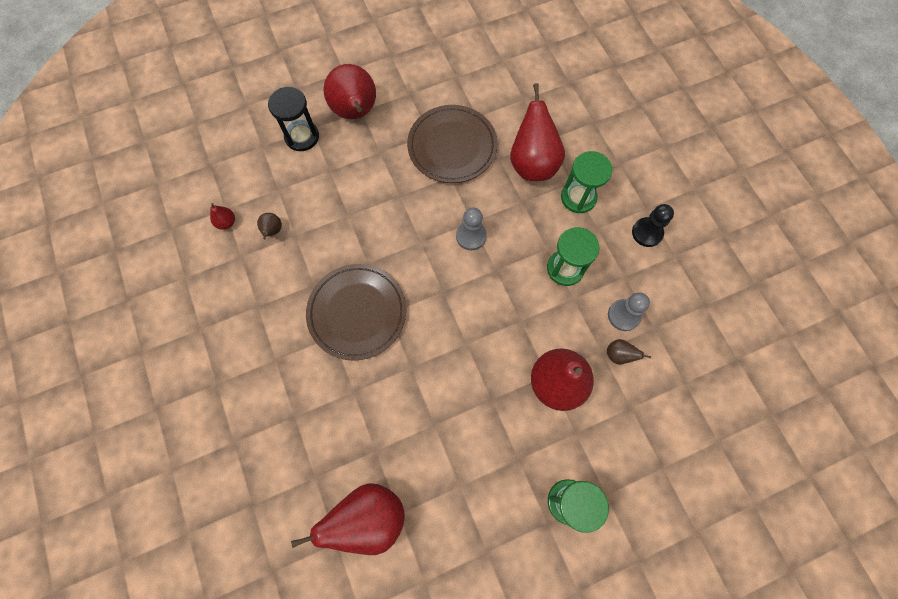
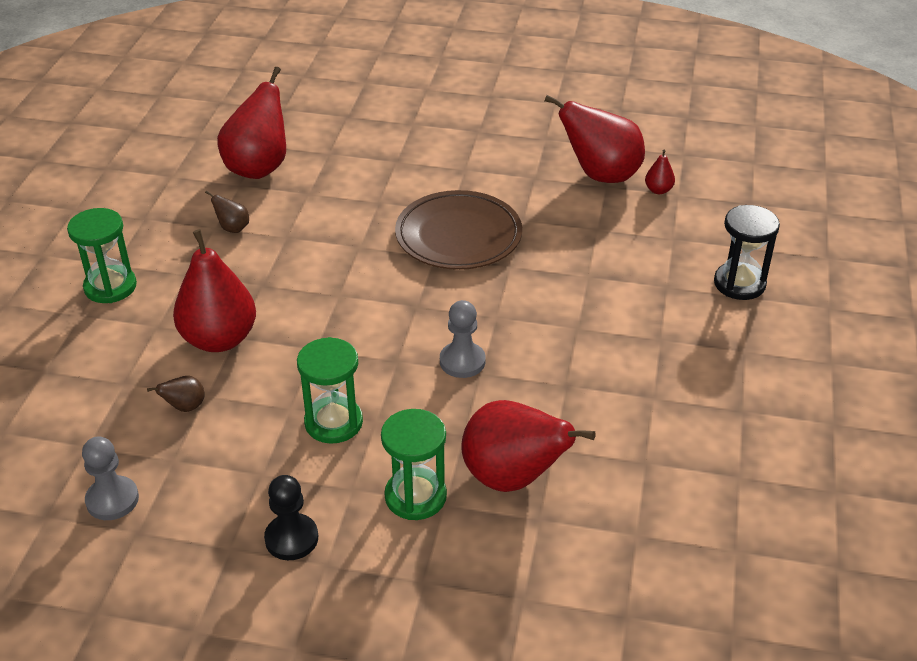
camera: 125 degrees right, 30 degrees down
brown pear [257,213,282,239] -> brown pear moved to [205,190,249,233]
red pear [324,64,376,119] -> red pear moved to [545,95,645,183]
brown plate [407,105,497,183] -> none
grey pawn [608,292,650,331] -> grey pawn moved to [82,437,139,520]

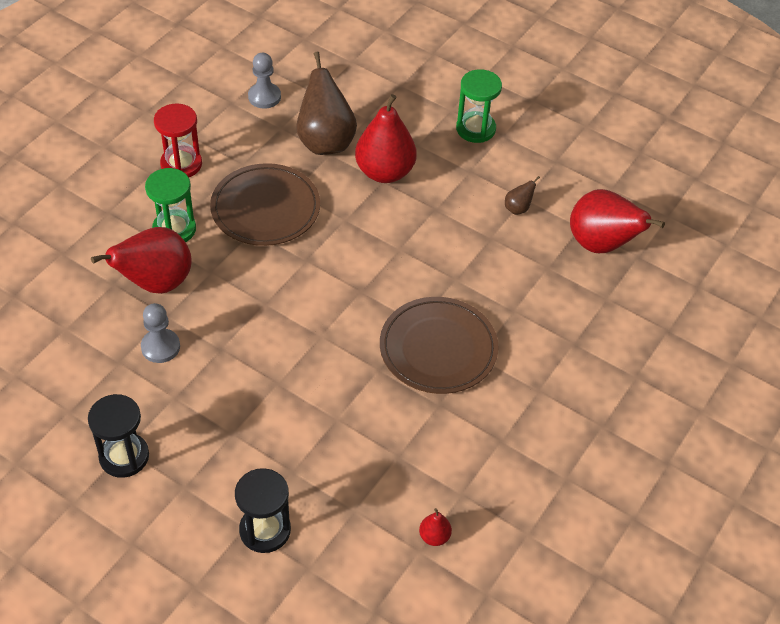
camera: 110 degrees right, 10 degrees up
brown pear [147,376,205,412] -> brown pear [296,52,357,155], size x2.34
black pawn [264,475,318,560] -> red hourglass [154,103,202,177]
green hourglass [297,337,363,444] -> brown plate [210,163,320,246]
grey pawn [440,300,485,378] -> grey pawn moved to [141,303,180,363]
red pear [545,95,645,183] -> none
none -> black hourglass [88,394,149,478]

